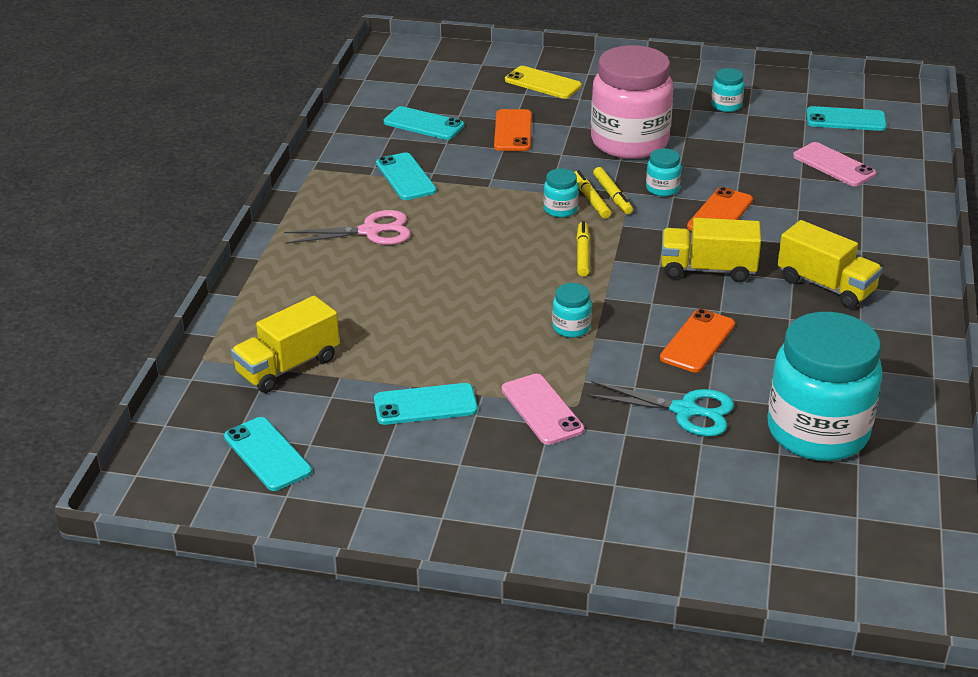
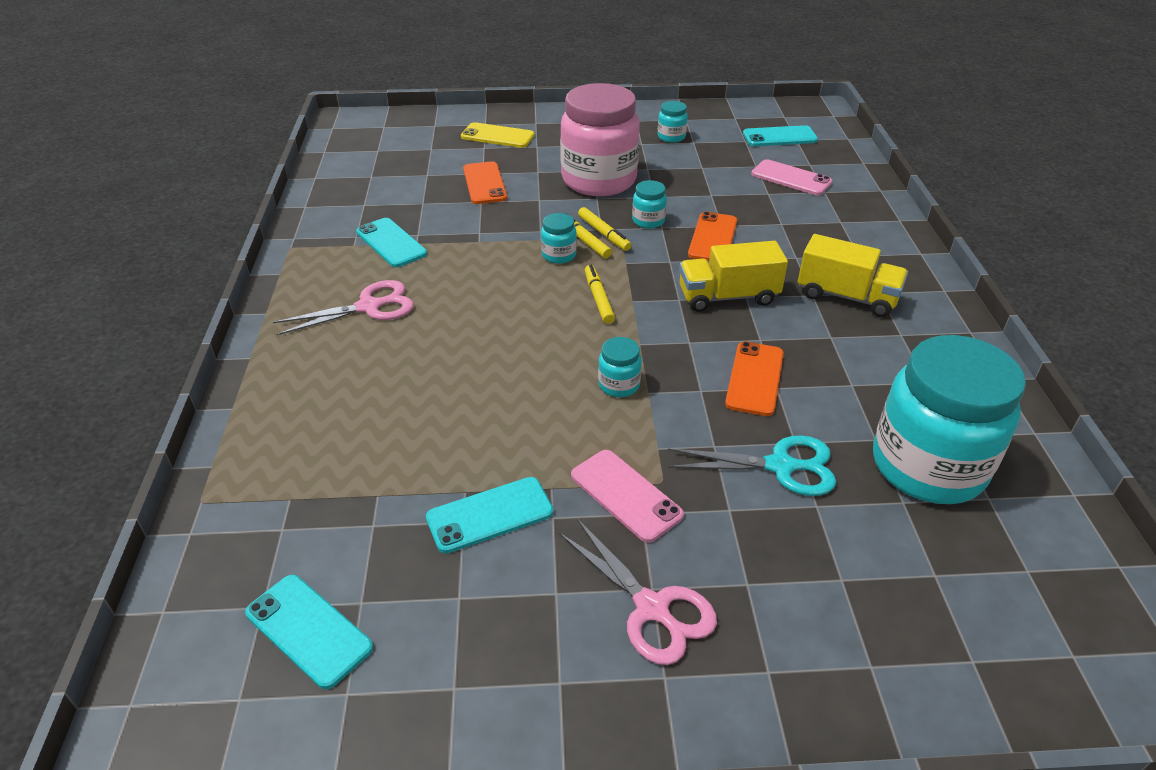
camera: 15 degrees left, 5 degrees up
yellow truck [231,296,340,393] -> none
turquoise phone [384,106,464,140] -> none
none -> pink scissors [559,519,717,665]

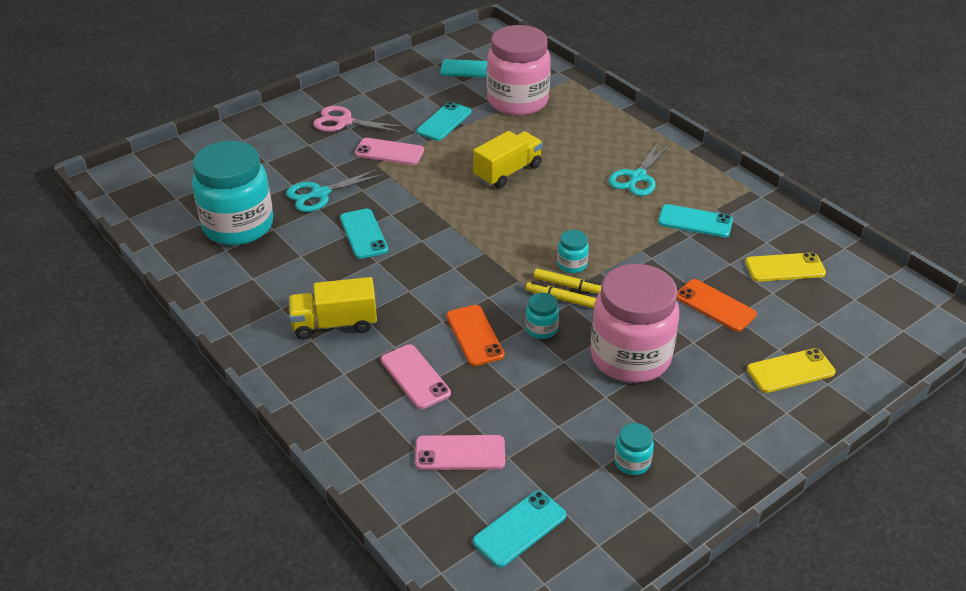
camera: 145 degrees right, 0 degrees up
pink scissors [273,280,414,335] -> turquoise scissors [609,141,671,196]
yellow marker [585,265,615,324] -> none
turquoise jar [598,337,642,397] -> none
yellow truck [679,241,788,312] -> yellow truck moved to [473,131,543,188]
orange phone [725,341,784,416] -> turquoise phone [340,209,388,259]
none -> pink phone [381,344,451,409]
none -> pink jar [487,25,551,116]
none -> yellow phone [745,252,826,282]

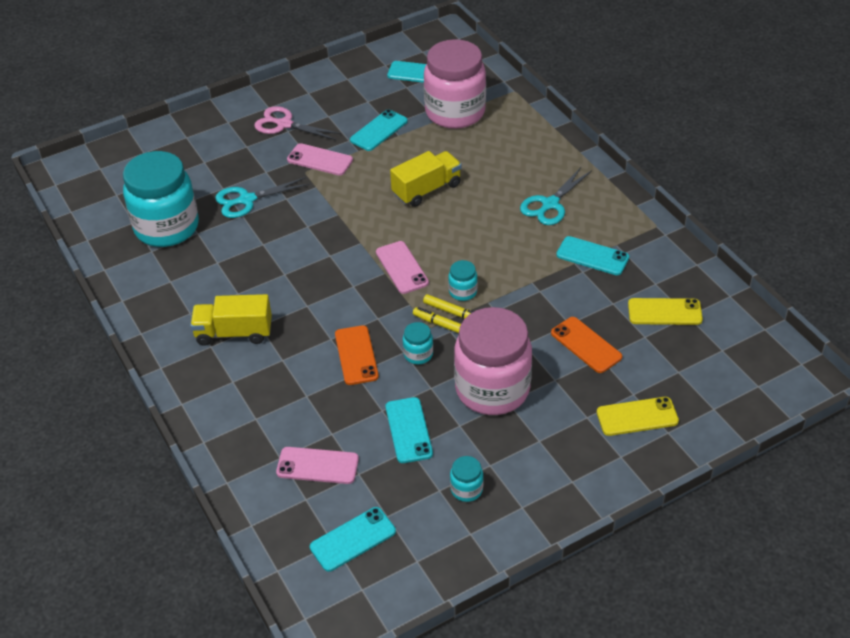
camera: 10 degrees right, 5 degrees up
turquoise phone [340,209,388,259] -> turquoise phone moved to [385,397,433,463]
pink phone [381,344,451,409] -> pink phone moved to [376,241,429,294]

